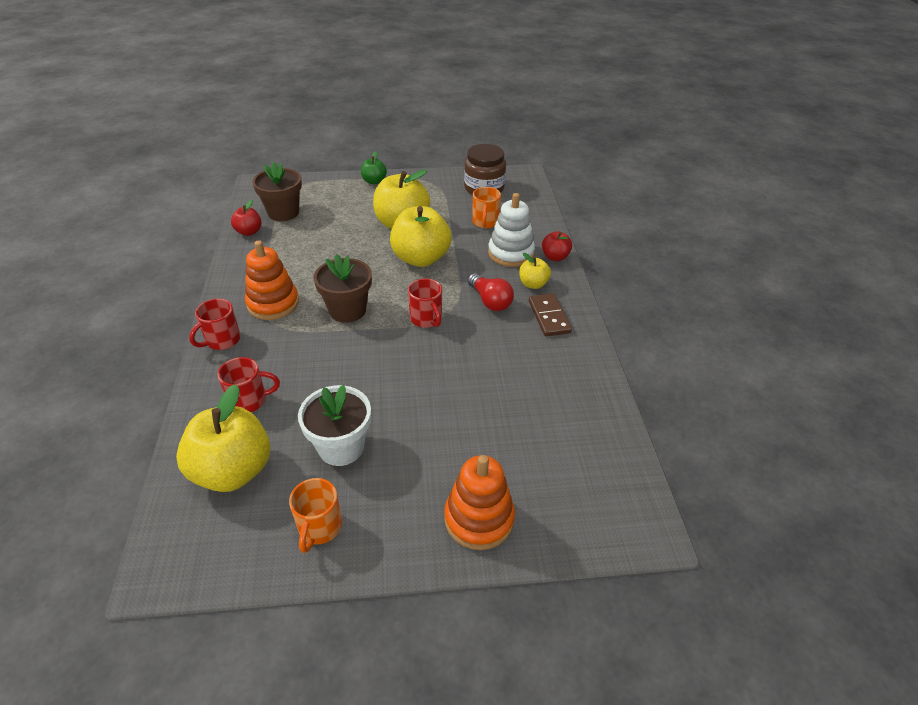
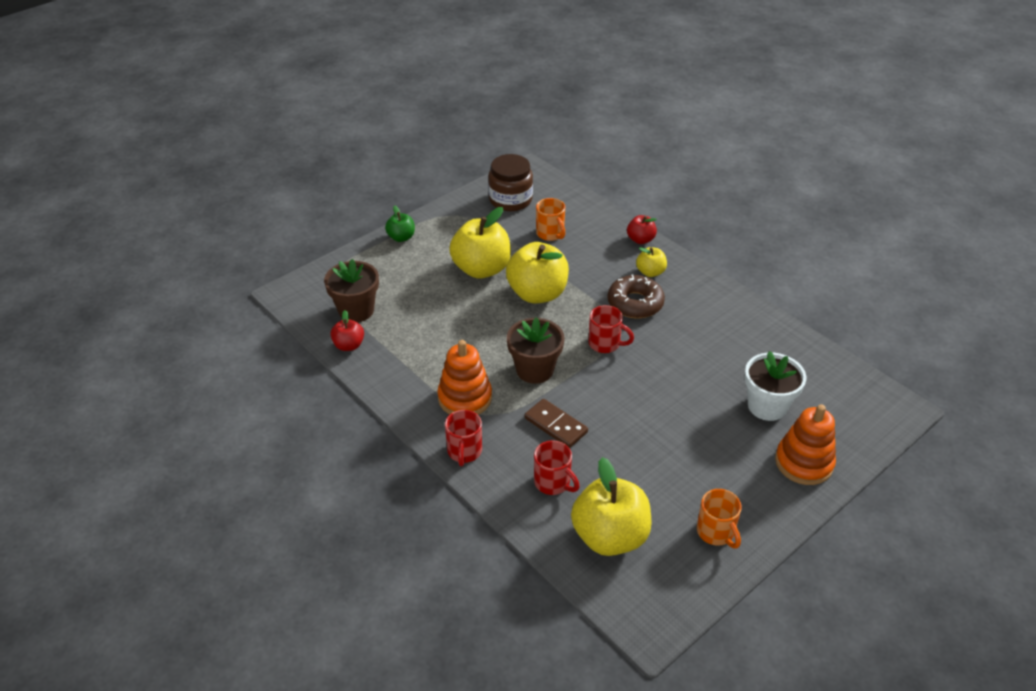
camera: 35 degrees left, 0 degrees up
red mug [218,357,280,412] -> red mug turned 90 degrees clockwise [534,441,580,495]
white flower pot [298,385,371,466] -> white flower pot moved to [745,351,807,421]
red light bulb [468,273,514,311] -> brown donut [607,275,665,318]
white stacking toy [488,193,535,267] -> none
brown domino [529,293,572,336] -> brown domino moved to [524,399,588,448]

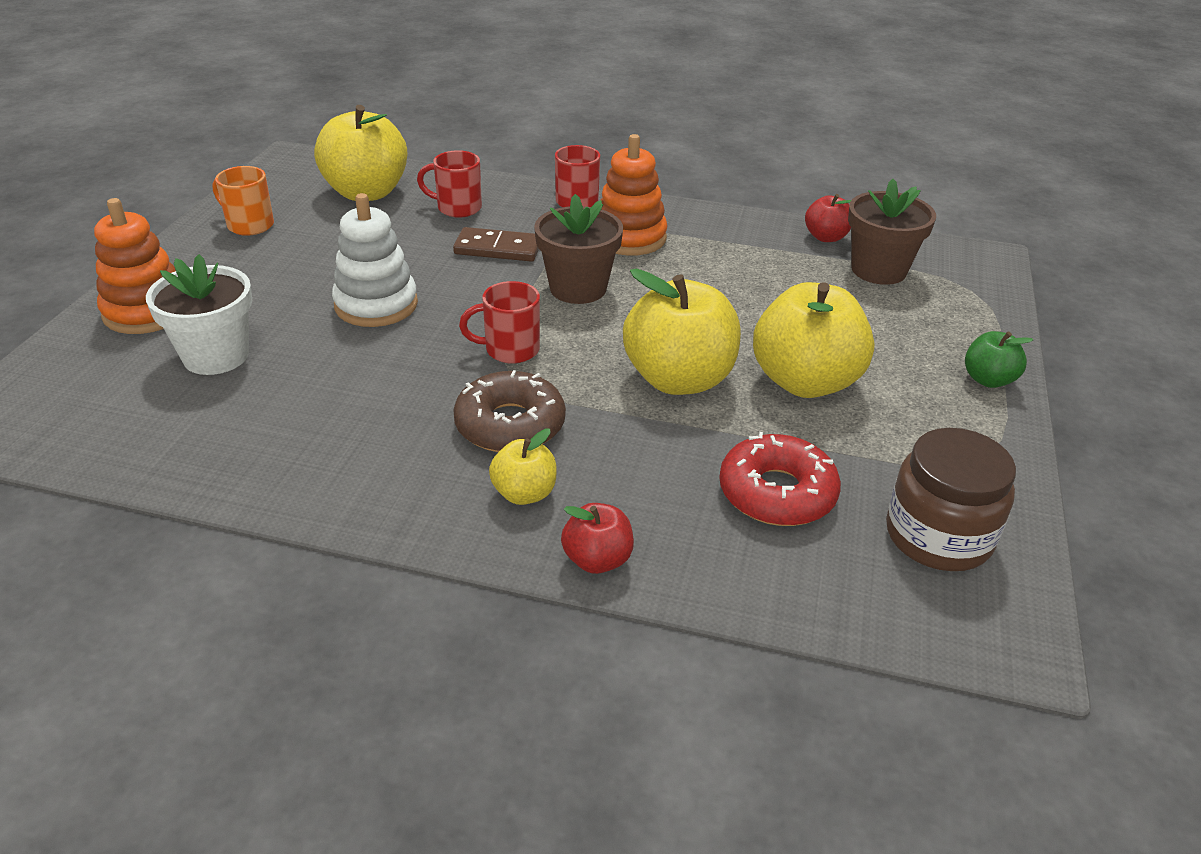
camera: 145 degrees right, 5 degrees down
orange mug [536,198,565,241] -> red donut [719,432,841,526]
none -> white stacking toy [332,193,418,327]

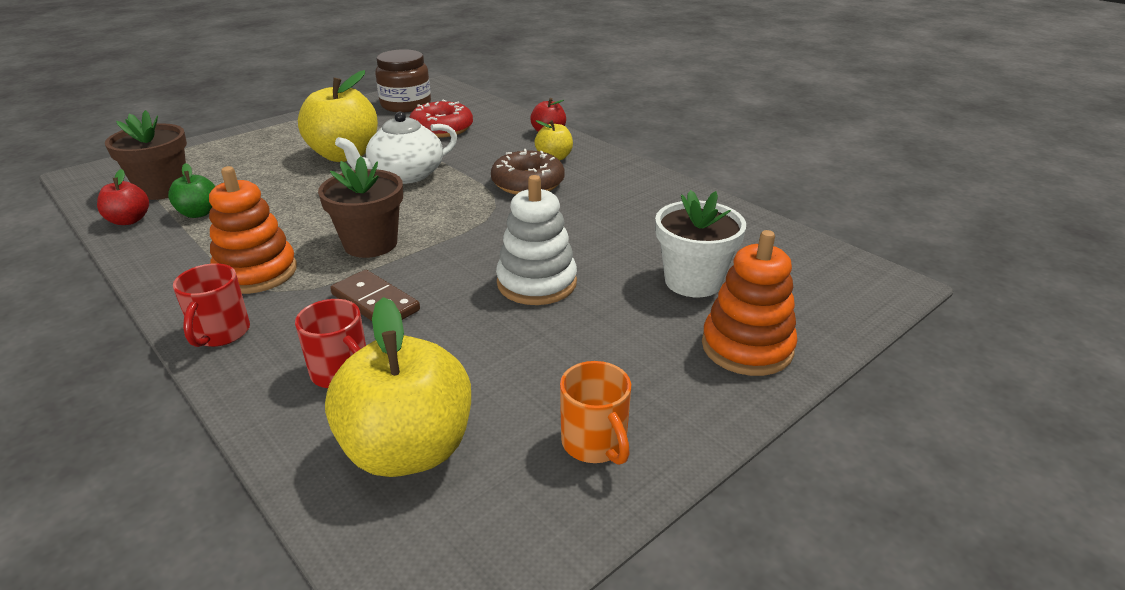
camera: 145 degrees left, 5 degrees down
red mug [459,281,540,364] -> none
yellow apple [623,268,741,395] -> white teapot [335,112,457,184]
green apple [965,331,1033,388] -> green apple moved to [168,163,215,218]

